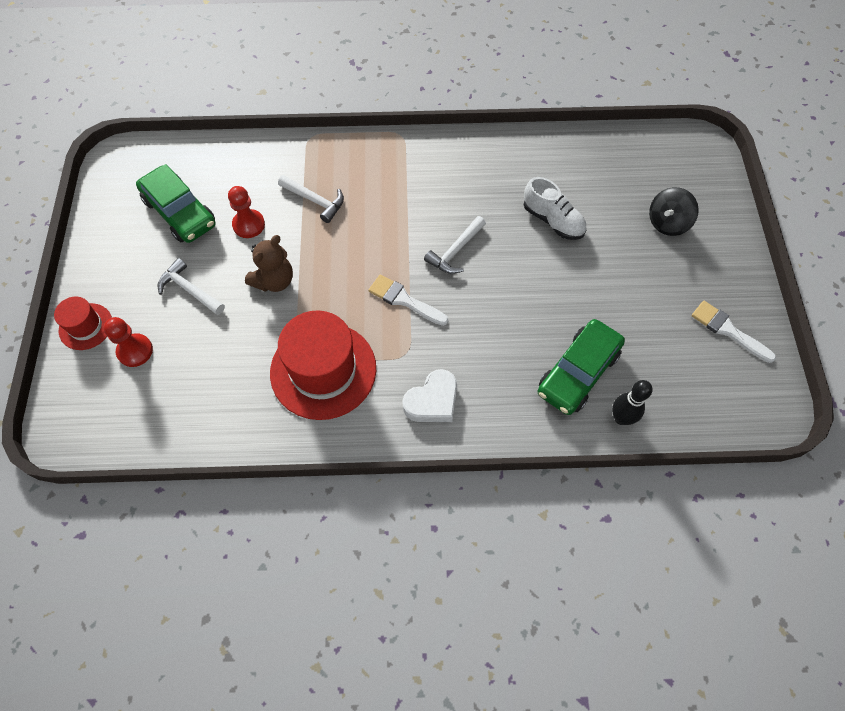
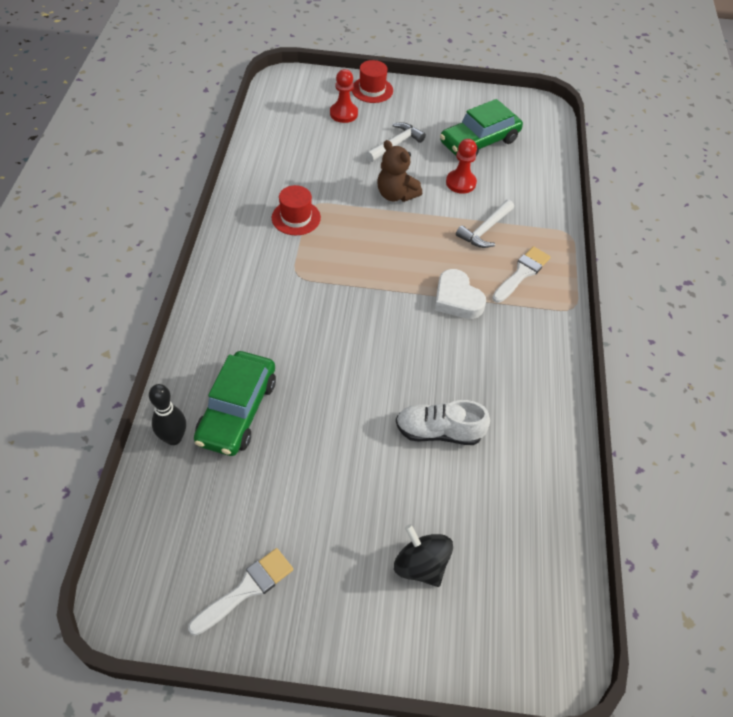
camera: 95 degrees right, 10 degrees down
red hat [270,311,376,420] -> red hat [272,185,321,235], size x0.51
white brush [368,275,449,326] -> white brush moved to [492,246,551,303]
white heart [403,369,457,422] -> white heart moved to [435,269,486,319]
white hammer [424,216,486,274] -> none
white shoe [524,177,586,240] -> white shoe turned 45 degrees clockwise [396,400,490,445]
green car [538,319,625,415] -> green car turned 120 degrees counterclockwise [194,351,276,456]

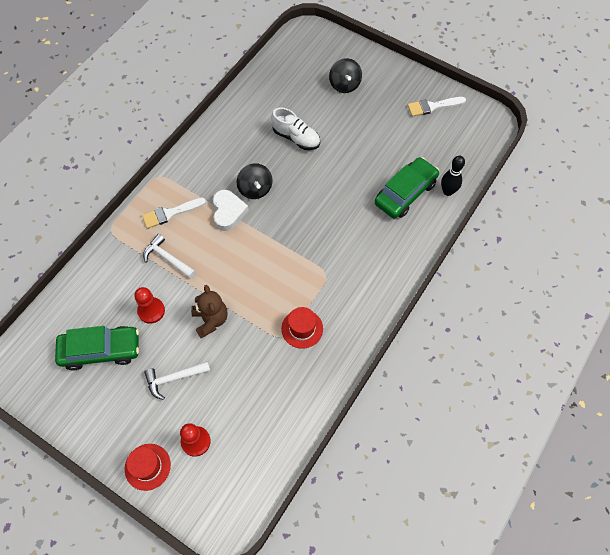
camera: 150 degrees left, 10 degrees up
white hammer [456,200,514,248] -> white hammer turned 120 degrees counterclockwise [143,234,196,279]
none -> black spinning top [237,163,273,199]

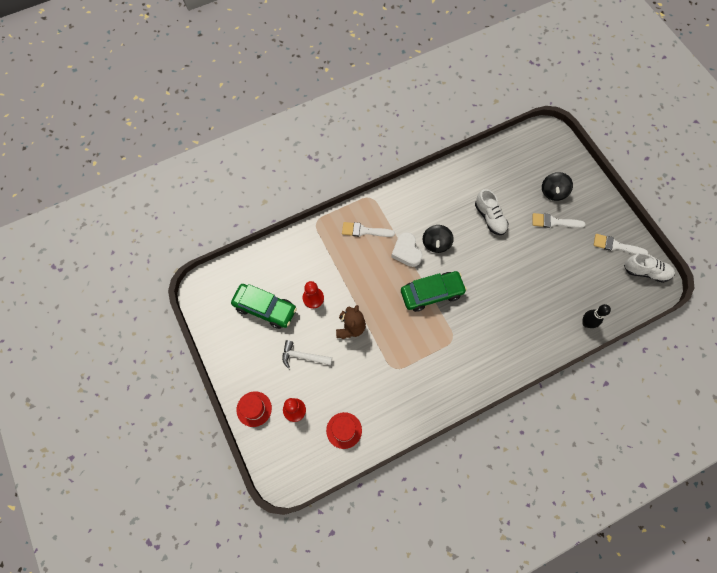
camera: 30 degrees right, 5 degrees up
white hammer [143,234,196,279] -> none
white heart [213,190,249,231] -> white heart turned 135 degrees clockwise [391,232,423,267]
red hat [281,307,323,349] -> red hat moved to [326,412,362,449]
green car [375,157,439,218] -> green car moved to [401,271,467,312]
none -> white brush [532,213,585,228]
none -> white shoe [624,253,675,283]

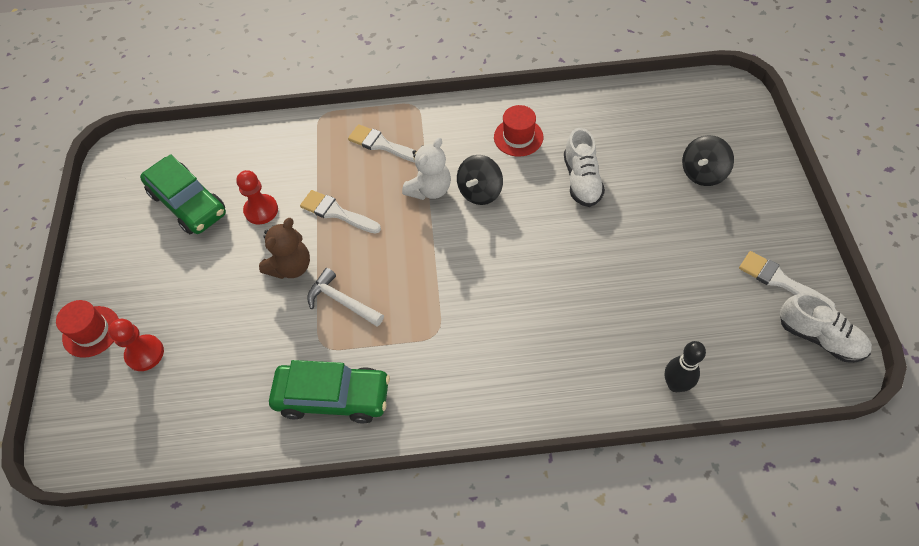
camera: 25 degrees right, 10 degrees down
white hammer [282,340,332,368] -> white hammer moved to [307,268,384,327]
red hat [326,412,362,449] -> red hat moved to [494,105,543,157]
white heart [391,232,423,267] -> white teddy bear [402,137,451,200]
green car [401,271,467,312] -> green car moved to [269,360,390,424]
white brush [532,213,585,228] -> white brush moved to [300,190,381,234]

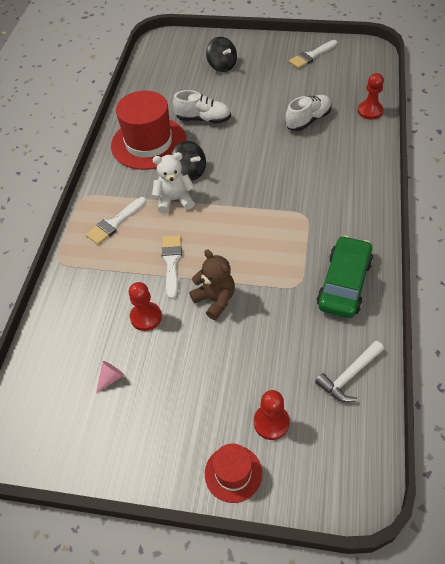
camera: 75 degrees left, 5 degrees down
green car [140,154,226,234] -> pink cone [96,361,124,393]
white brush [300,190,381,234] -> white brush turned 135 degrees clockwise [161,235,182,299]
white hammer [307,268,384,327] -> white hammer moved to [315,341,384,402]
white teddy bear [402,137,451,200] -> white teddy bear turned 60 degrees counterclockwise [152,152,195,214]
red hat [494,105,543,157] -> red hat [111,91,187,170], size x1.95
black bowling pin [664,341,706,392] -> red pawn [358,73,384,120]
white shoe [780,293,872,363] -> white shoe moved to [285,95,332,131]

